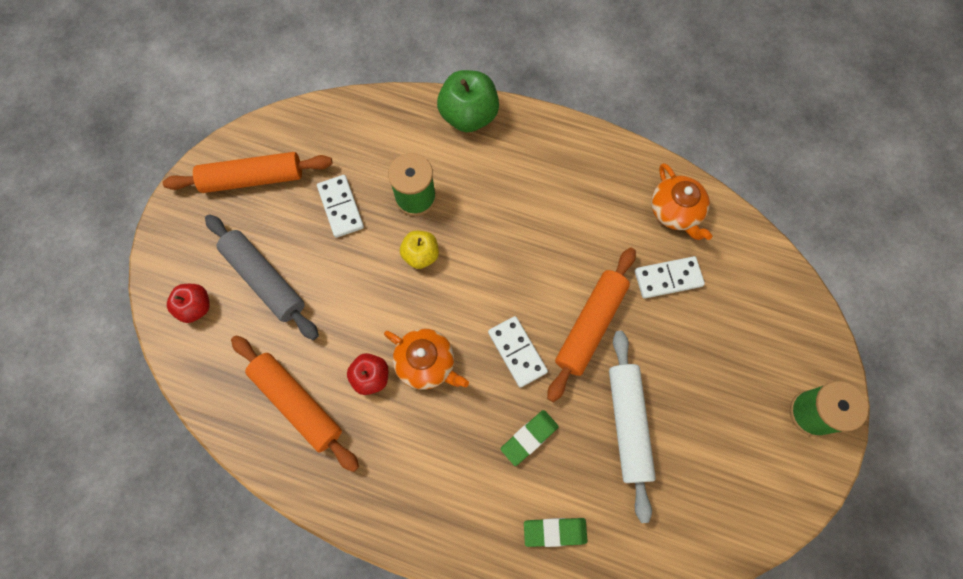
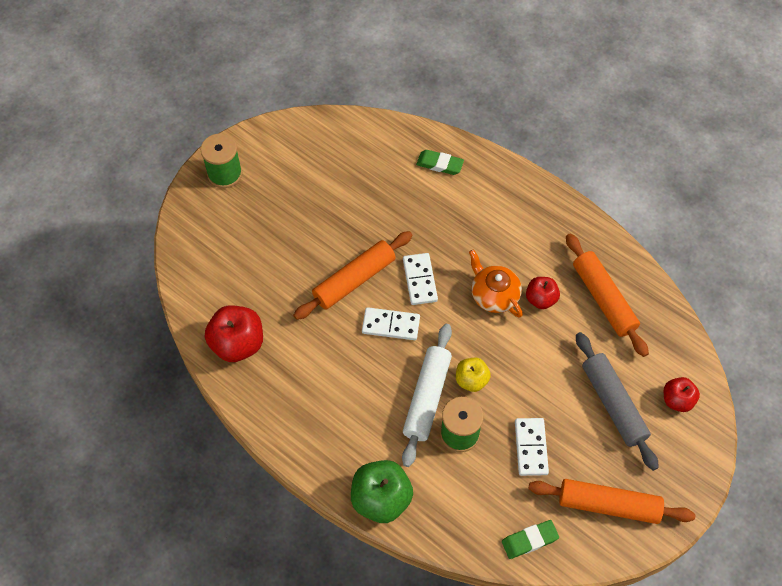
camera: 160 degrees left, 10 degrees down
green eraser [500,410,559,466] -> green eraser moved to [502,520,559,559]
white rolling pin [609,331,656,523] -> white rolling pin moved to [402,324,452,467]
white domino [635,256,705,299] -> white domino moved to [362,307,420,340]
orange teapot [651,163,712,240] -> red apple [205,305,263,362]

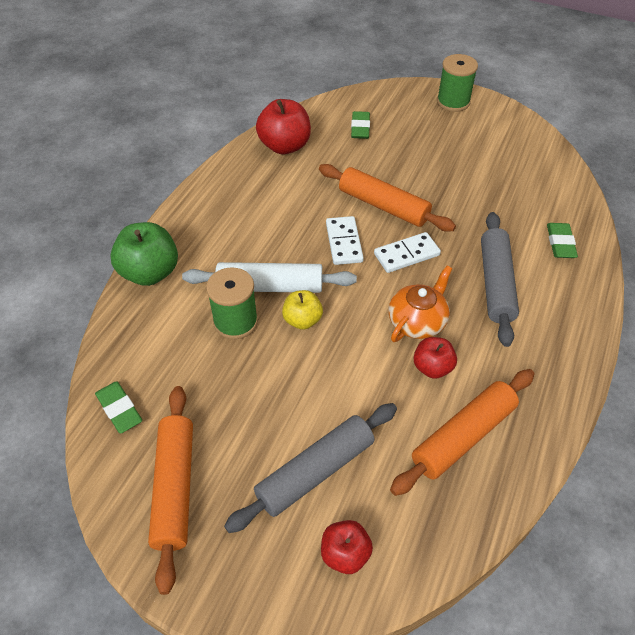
camera: 75 degrees right, 10 degrees down
white domino [515,418,549,476] -> none
none -> green eraser [351,111,370,139]
none -> grey rolling pin [481,212,519,347]

